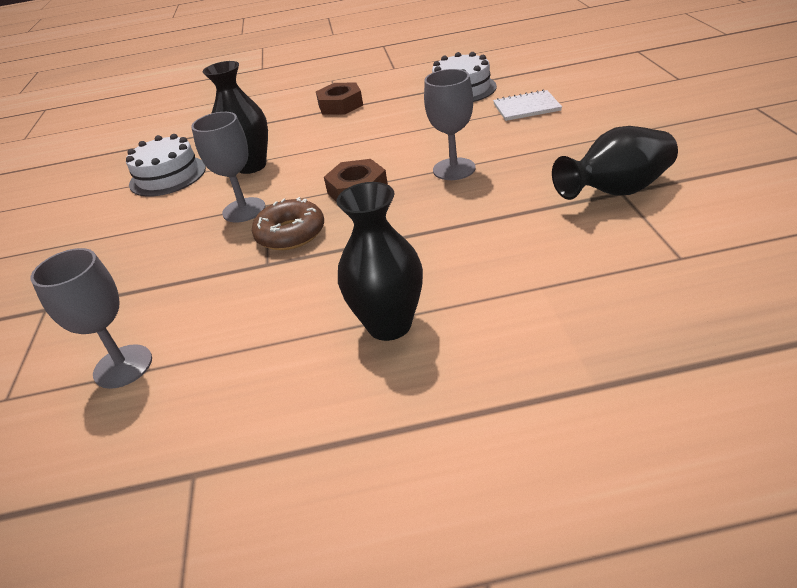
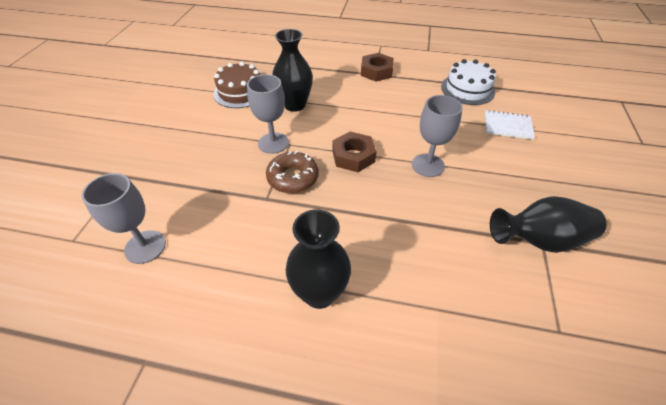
camera: 15 degrees right, 10 degrees up
white cake [126,134,206,197] -> brown cake [214,62,260,108]

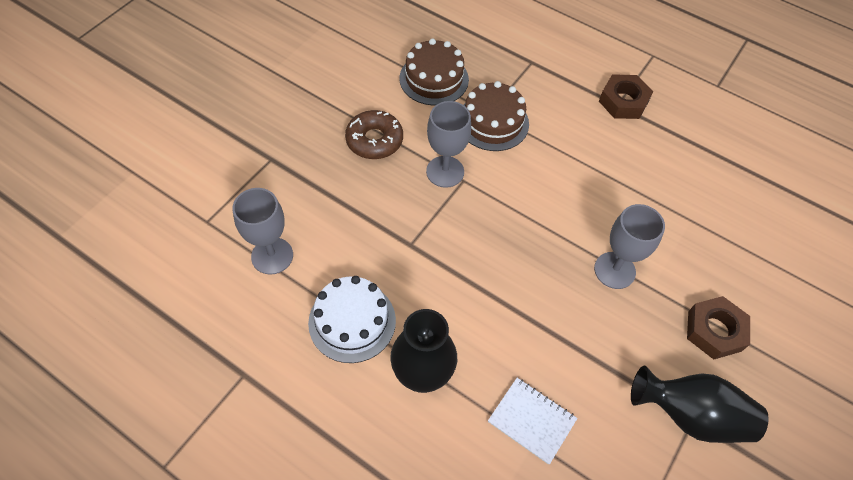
camera: 20 degrees right, 10 degrees up
brown donut [266,151,319,193] -> brown donut moved to [345,110,403,159]
black vase [272,29,313,112] -> brown cake [464,81,529,151]
brown nut [332,132,377,172] -> brown nut moved to [687,296,750,359]
white cake [441,59,496,105] -> white cake moved to [308,276,396,363]
white notebook [485,110,535,140] -> white notebook moved to [488,378,577,465]

